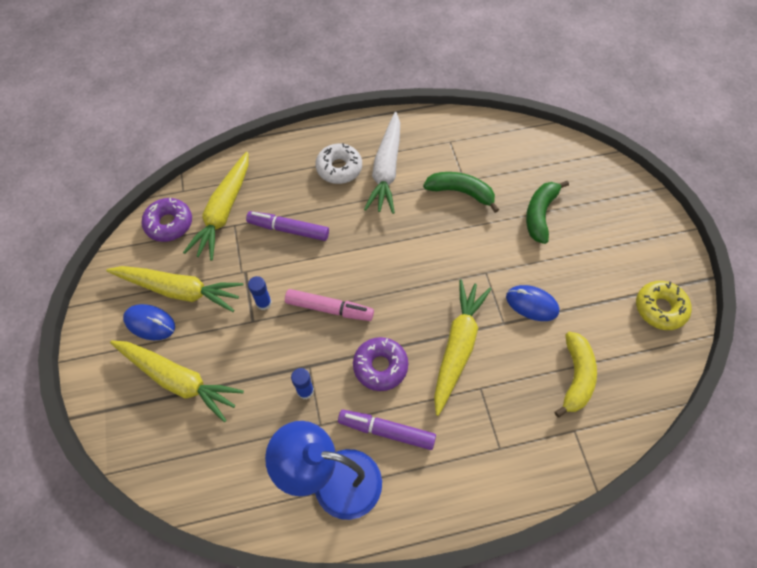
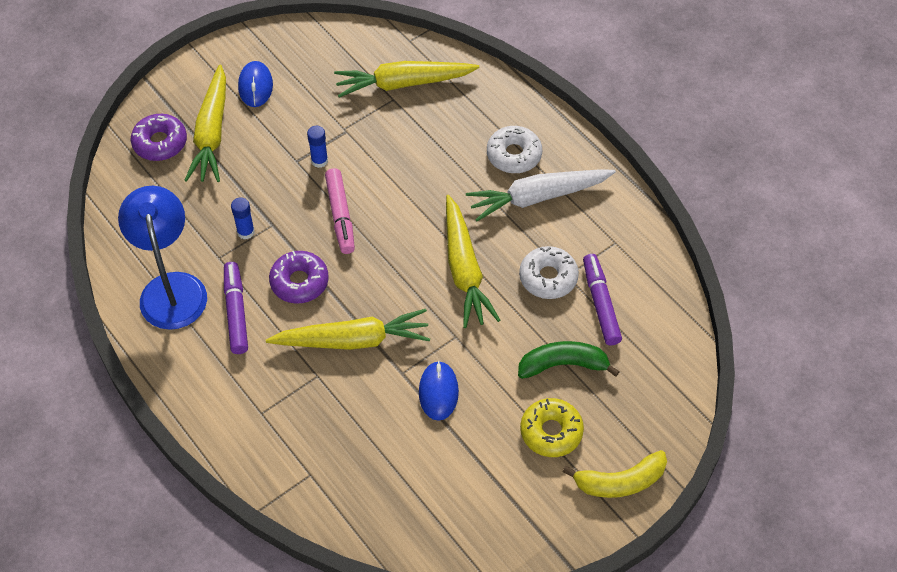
camera: 65 degrees right, 5 degrees down
yellow carrot [106,266,243,312] -> yellow carrot moved to [446,195,500,328]
purple donut [141,198,192,242] -> purple donut moved to [131,114,187,161]
purple marker [246,211,329,241] -> purple marker moved to [583,254,622,345]
green banana [423,172,499,213] -> white donut [519,246,579,299]
yellow banana [555,332,597,418] -> yellow banana moved to [562,450,667,498]
yellow donut [636,281,692,330] -> yellow donut moved to [520,398,584,457]

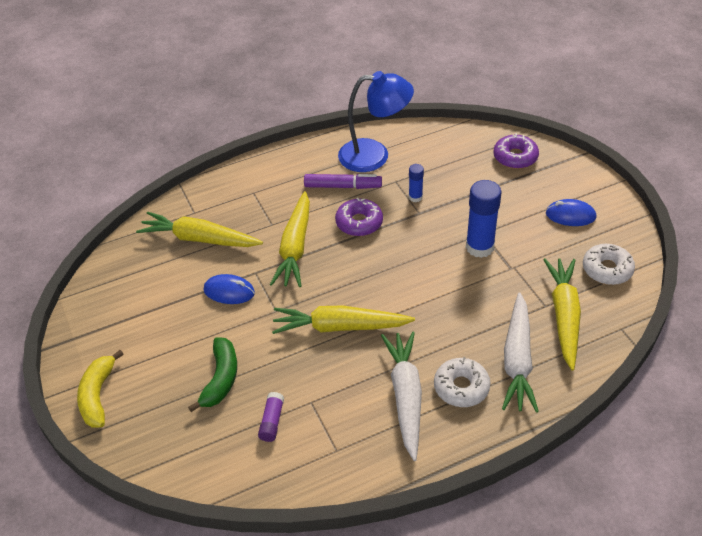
camera: 105 degrees right, 10 degrees down
yellow carrot [185,64,226,182] -> yellow carrot moved to [136,212,263,247]
blue glue stick [307,126,328,168] -> blue glue stick [466,180,501,258], size x1.92
pink marker [325,168,355,254] -> none
white donut [519,246,579,299] -> white donut moved to [583,244,635,285]
yellow donut [520,398,584,457] -> none
purple marker [583,254,622,345] -> purple glue stick [258,392,284,442]
none -> white carrot [502,292,539,413]

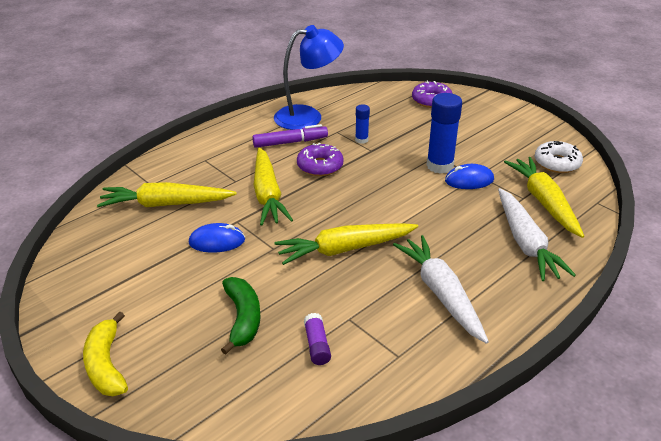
camera: 20 degrees left, 10 degrees down
white donut [434,357,491,407] -> none
blue mouse [546,199,596,226] -> blue mouse moved to [445,164,494,189]

